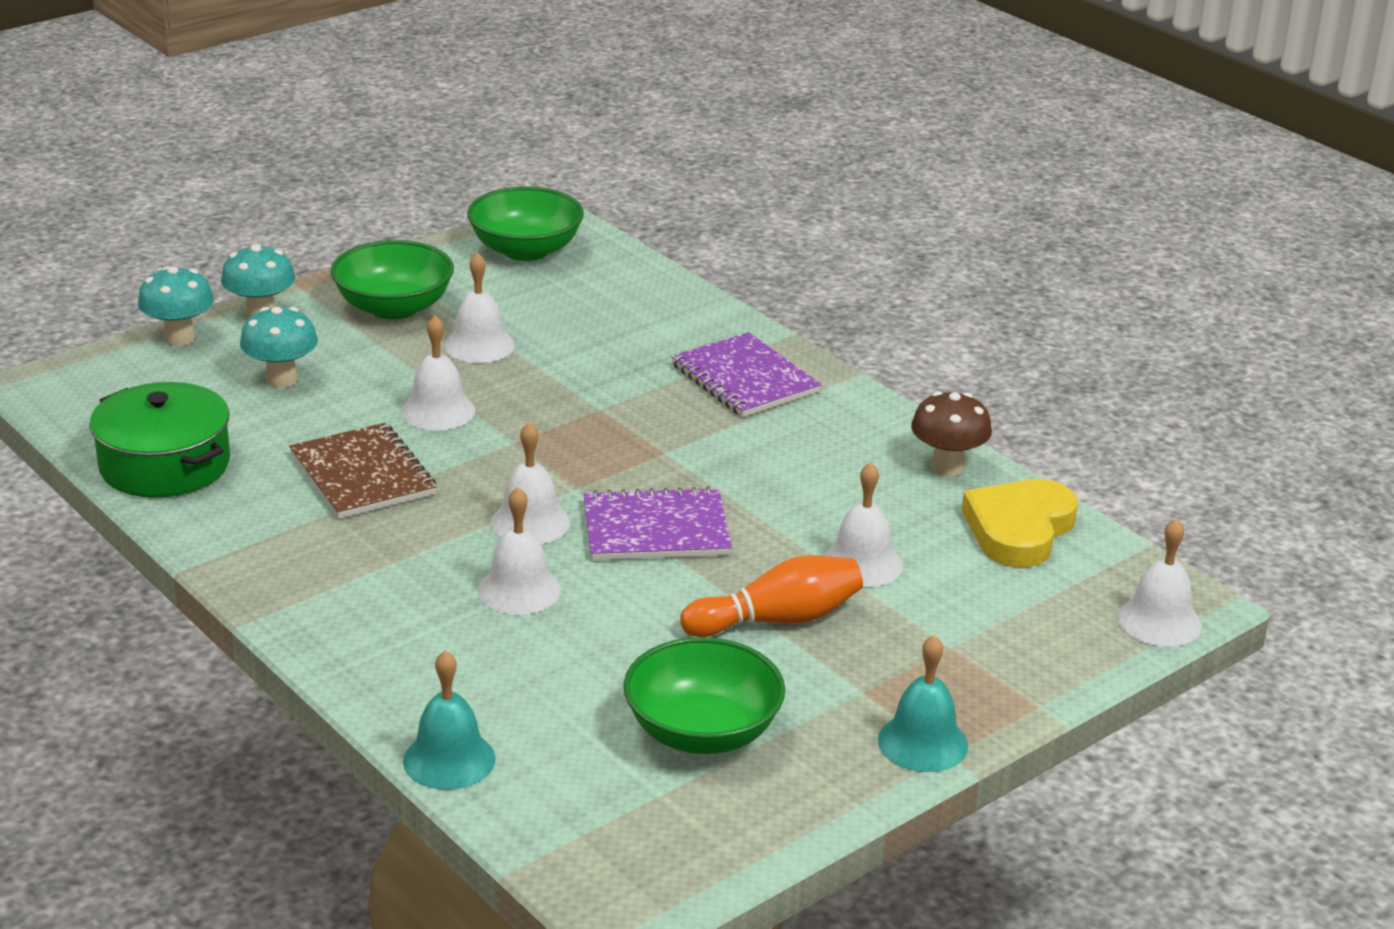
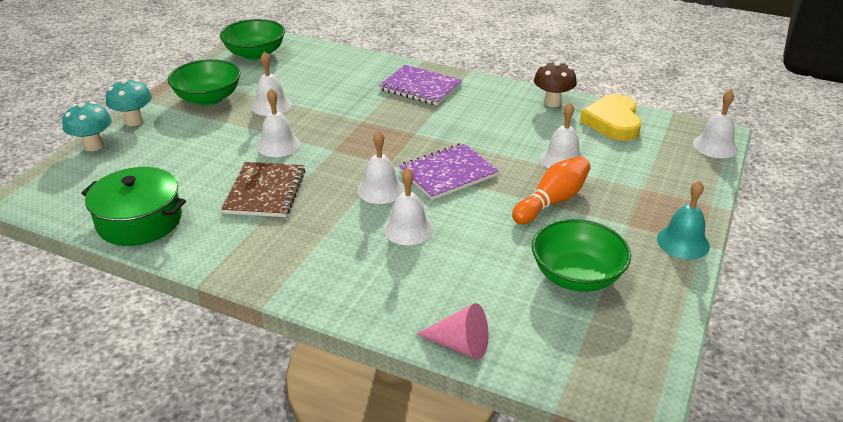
camera: 25 degrees left, 5 degrees up
turquoise mushroom [240,307,318,388] -> none
brown notebook [289,423,437,519] -> brown notebook turned 60 degrees clockwise [221,162,305,217]
turquoise bell [403,650,496,790] -> pink cone [416,303,488,360]

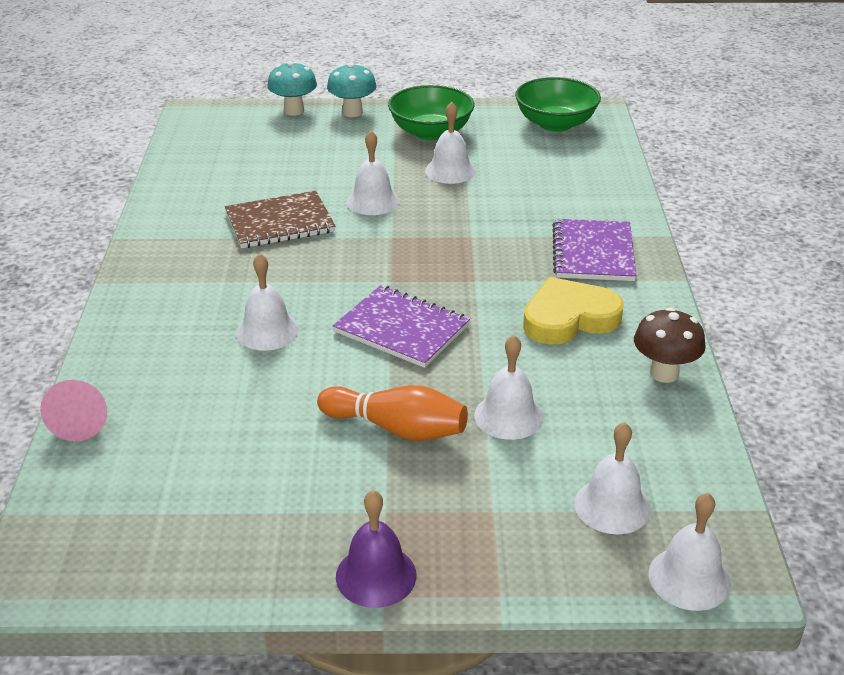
camera: 65 degrees right, 0 degrees up
green pot [81,167,186,246] -> none
white bell [357,130,404,204] -> white bell moved to [575,422,651,534]
green bowl [532,219,631,292] -> none
yellow heart [580,94,642,141] -> yellow heart moved to [523,277,624,345]
turquoise bell [657,180,710,259] -> purple bell [336,490,416,608]

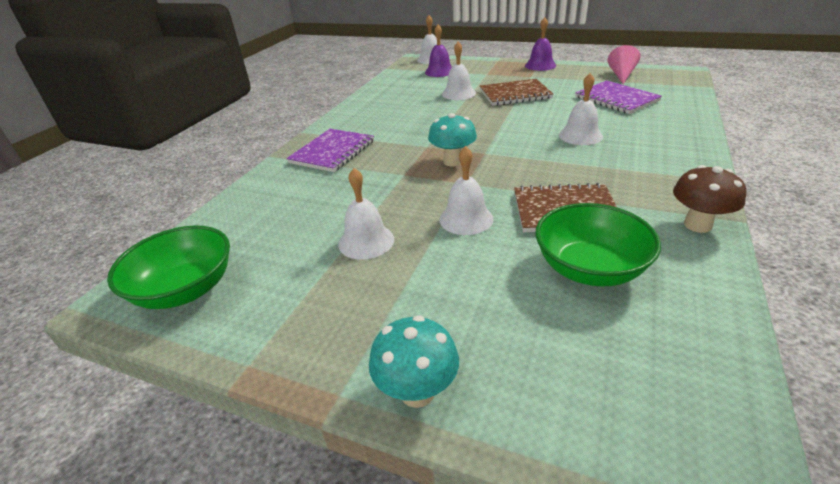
camera: 155 degrees left, 0 degrees up
pink cone [40,380,107,441] -> pink cone moved to [608,45,640,84]
turquoise mushroom [267,61,317,116] -> turquoise mushroom moved to [428,113,477,167]
orange bowling pin [317,385,468,441] -> brown notebook [480,79,553,106]
purple notebook [333,285,470,368] -> purple notebook moved to [575,80,662,114]
green bowl [388,85,474,140] -> green bowl moved to [535,203,661,286]
yellow heart [523,277,624,345] -> none
white bell [575,422,651,534] -> purple bell [425,25,452,77]
brown mushroom [634,307,706,383] -> brown mushroom moved to [673,165,746,233]

